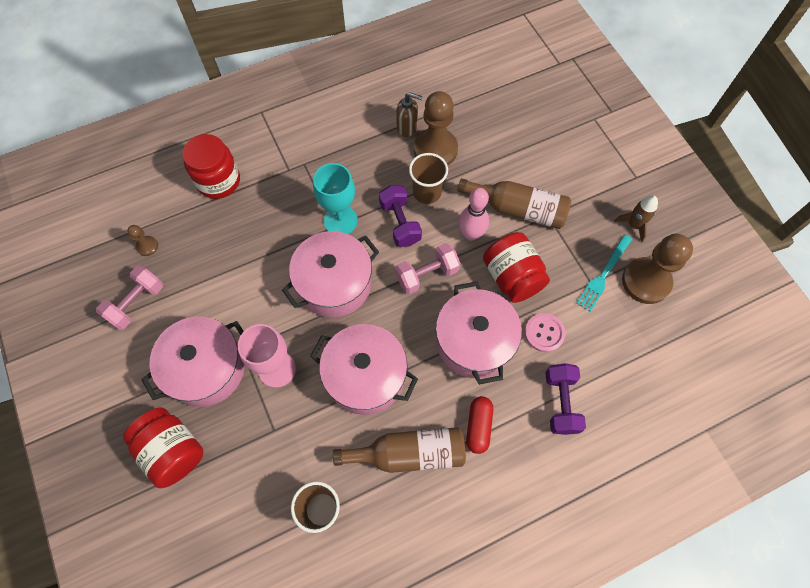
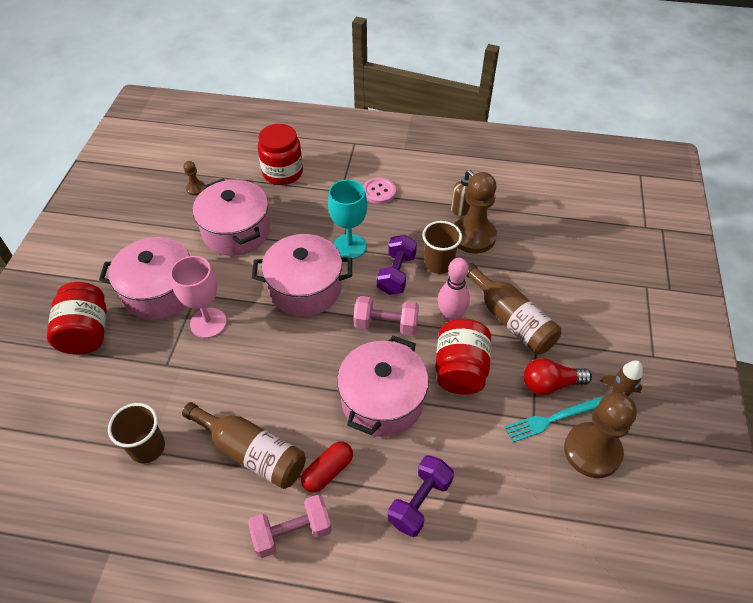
camera: 35 degrees right, 15 degrees down
pink dumbbell [96,265,163,330] -> pink dumbbell moved to [248,495,332,558]
pink pot [310,324,418,415] -> pink pot moved to [193,179,270,256]
pink button [525,313,565,352] -> pink button moved to [363,178,396,204]
none -> red light bulb [524,358,592,395]

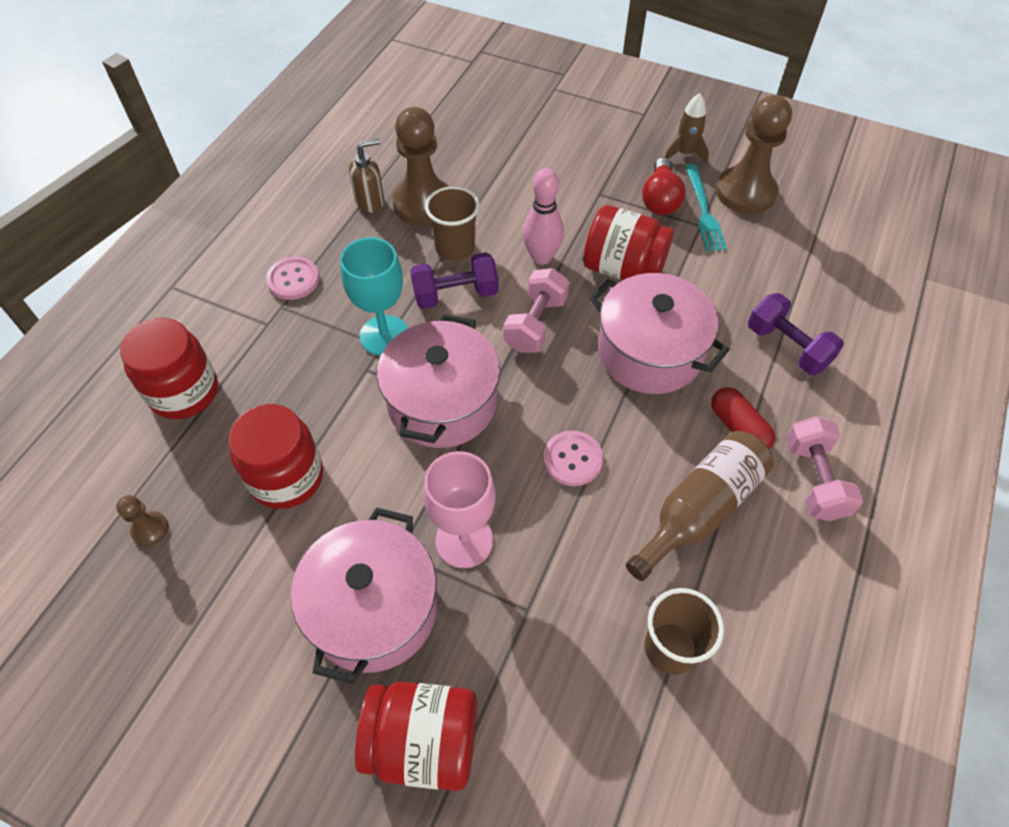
camera: 75 degrees left, 5 degrees up
pink pot [193,179,270,256] -> red jar [228,404,323,509]
purple dumbbell [377,235,417,295] -> purple dumbbell turned 45 degrees counterclockwise [410,252,499,309]
brown bottle [467,263,561,354] -> none
none -> pink button [543,431,603,486]

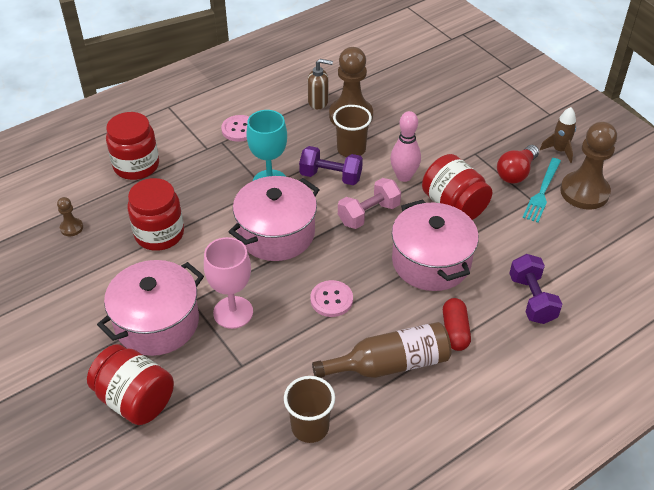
camera: 30 degrees right, 10 degrees down
pink dumbbell [786,416,863,521] -> none

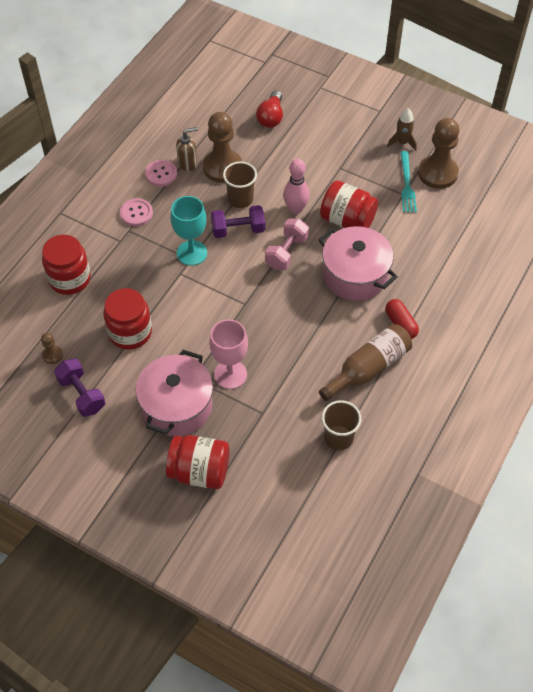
camera: 25 degrees left, 10 degrees up
pink pot [229,176,320,261] -> none
pink button [310,280,353,317] -> pink button moved to [145,160,177,187]
red light bulb [497,145,539,184] -> red light bulb moved to [256,91,283,128]
purple dumbbell [509,254,562,324] -> purple dumbbell moved to [54,358,105,417]

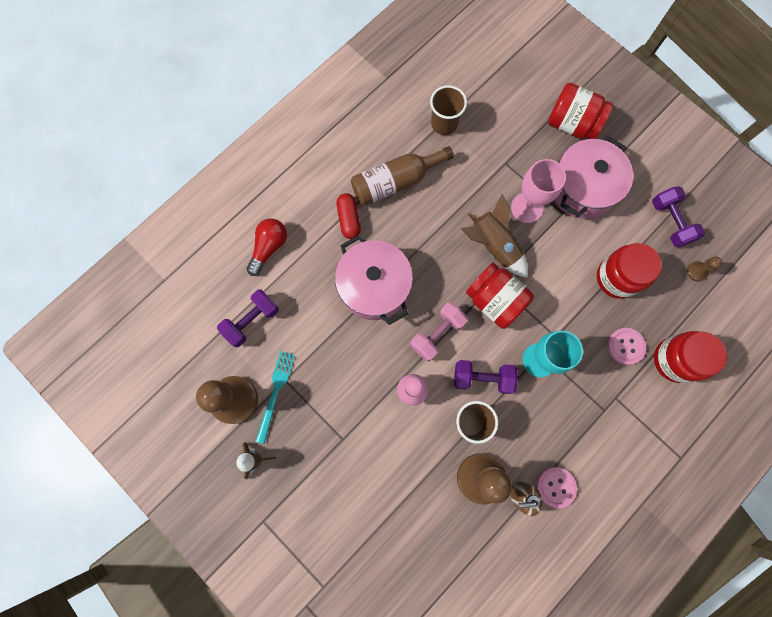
camera: 165 degrees left, 20 degrees up
pink button [120,198,153,226] -> pink button moved to [607,328,646,365]
red light bulb [256,91,283,128] -> red light bulb moved to [247,218,287,276]
red jar [320,181,378,228] -> red jar moved to [466,263,534,329]
none -> purple dumbbell [217,289,279,347]
none -> brown rocket [461,195,528,278]

